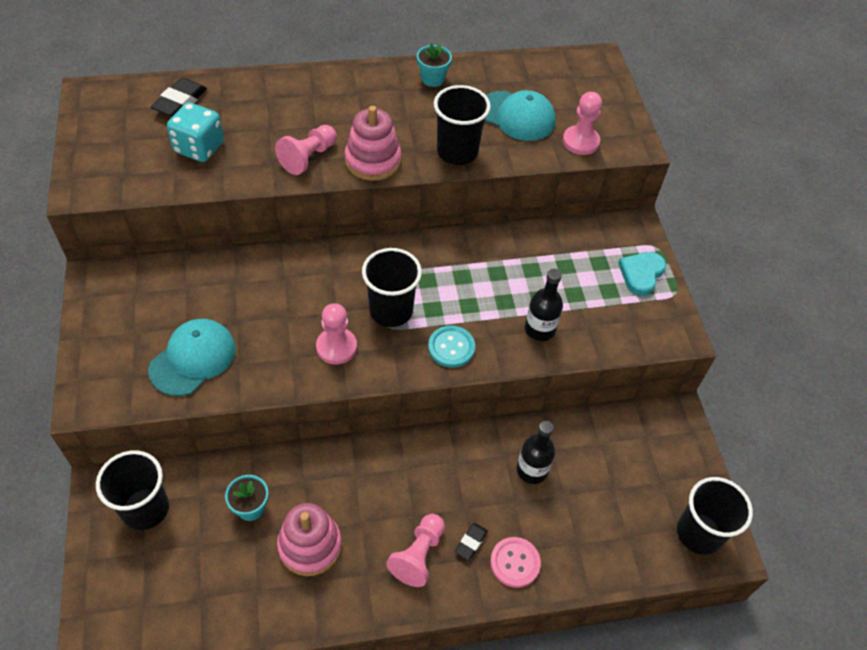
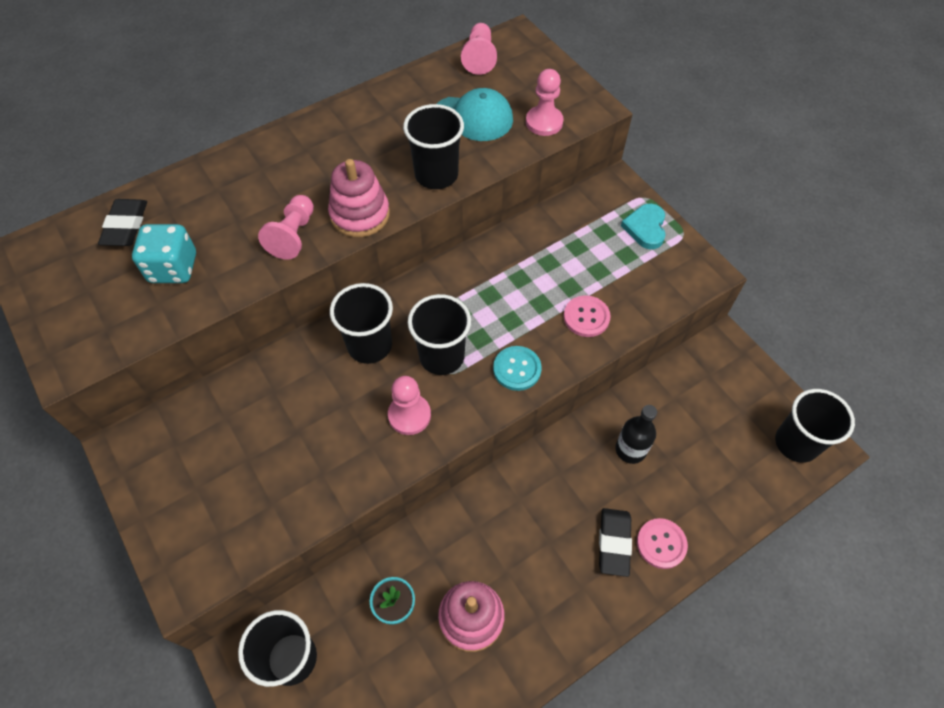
camera: 20 degrees left, 5 degrees up
turquoise cap [148,319,236,396] -> none
pink pawn [386,514,445,587] -> pink pawn moved to [461,23,497,75]
turquoise flower pot [417,43,452,87] -> none
black eraser [455,523,488,560] -> black eraser [599,508,632,577], size x1.72
black bottle [525,269,563,341] -> pink button [564,295,611,337]
none -> black cup [330,283,393,364]

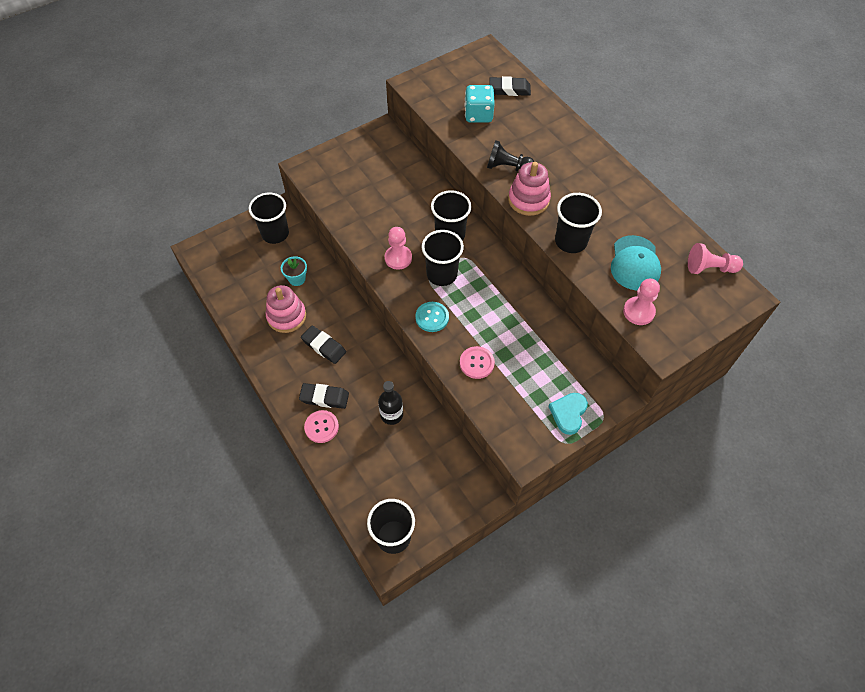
camera: 90 degrees right, 0 degrees up
pink pawn [258,195,314,260] -> black pawn [487,140,534,172]
turquoise heart [621,203,666,249] -> turquoise heart turned 75 degrees counterclockwise [548,393,588,435]
none -> black eraser [301,326,346,364]

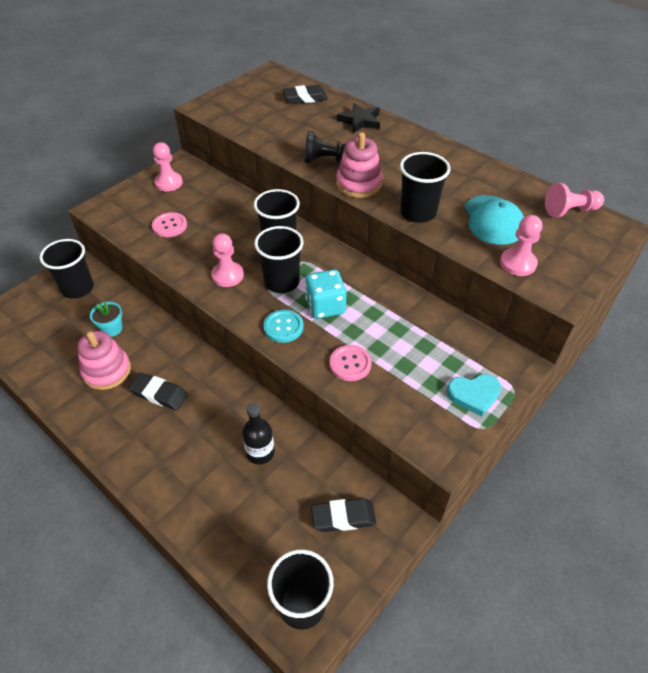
camera: 15 degrees left, 10 degrees down
black eraser [299,383,349,409] -> black eraser moved to [311,498,377,532]
pink button [304,410,339,443] -> pink button moved to [152,212,187,237]
turquoise dice [464,85,495,123] -> turquoise dice moved to [305,270,347,319]
turquoise heart [548,393,588,435] -> turquoise heart turned 105 degrees counterclockwise [447,374,501,416]
none -> pink pawn [153,142,183,191]
none -> black star [337,103,380,133]

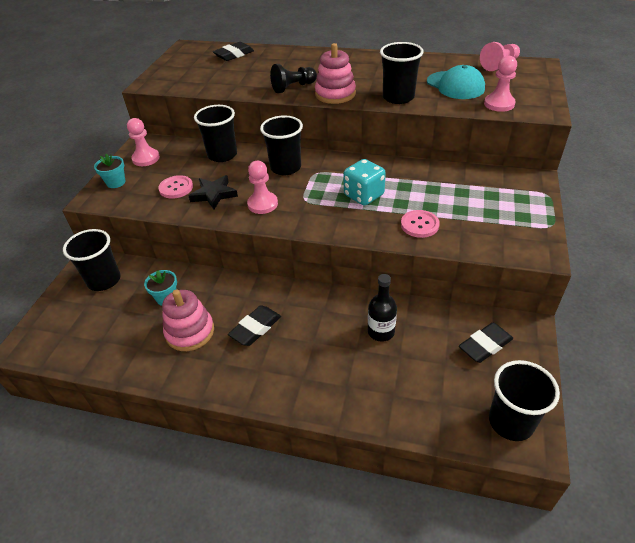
camera: 25 degrees left, 5 degrees down
black eraser [129,373,188,410] -> black eraser turned 45 degrees counterclockwise [228,305,281,346]
black cup [254,226,304,293] -> black cup moved to [194,105,237,162]
turquoise button [263,310,304,343] -> none
black star [337,103,380,133] -> black star moved to [189,175,238,209]
turquoise heart [447,374,501,416] -> none
none -> turquoise flower pot [94,154,125,188]

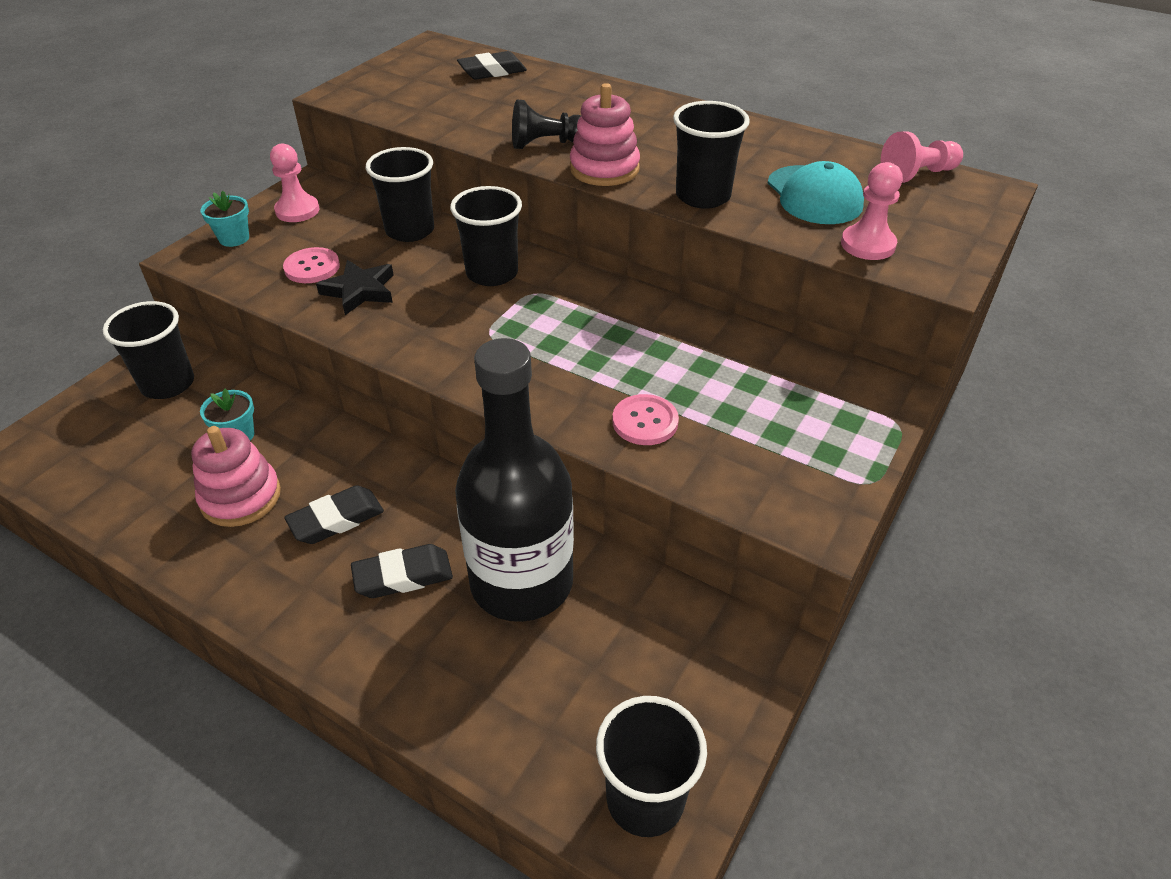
camera: 15 degrees right, 0 degrees up
pink pawn [247,161,278,214] -> none
turquoise dice [343,159,386,206] -> none
black bottle [368,274,397,342] -> black bottle [455,338,574,622], size x2.23
black eraser [459,323,513,363] -> black eraser moved to [351,544,453,598]

